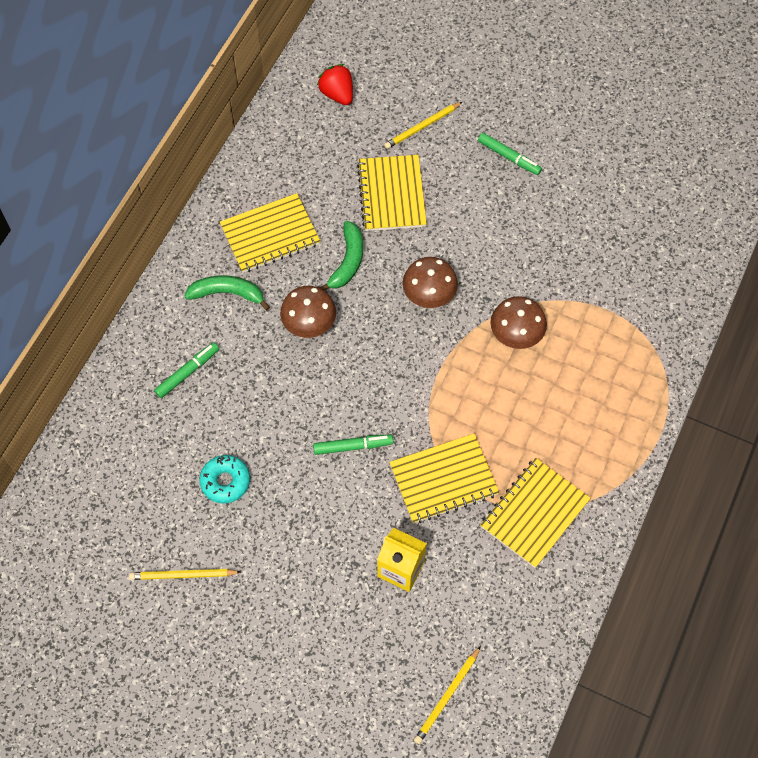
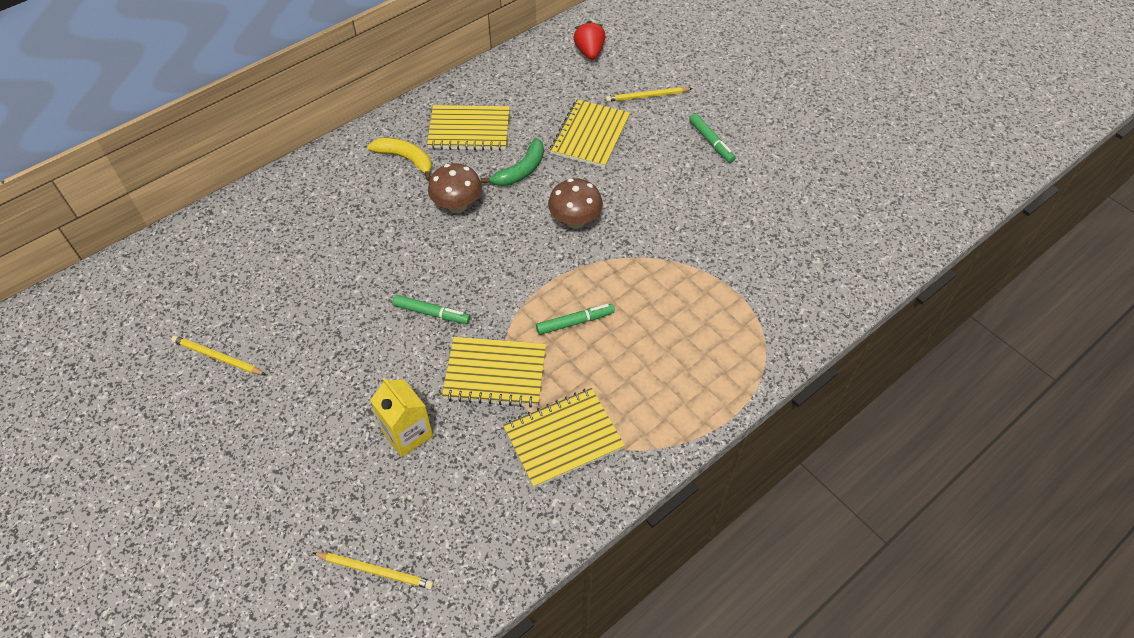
camera: 25 degrees right, 10 degrees down
green marker [154,342,219,398] -> green marker moved to [536,304,615,335]
green banana [185,275,270,310] -> yellow banana [368,138,432,181]
turquoise donut [199,455,250,504] -> none
yellow pencil [414,646,481,744] -> yellow pencil turned 135 degrees counterclockwise [313,552,434,589]
brown mushroom [490,296,547,349] -> none

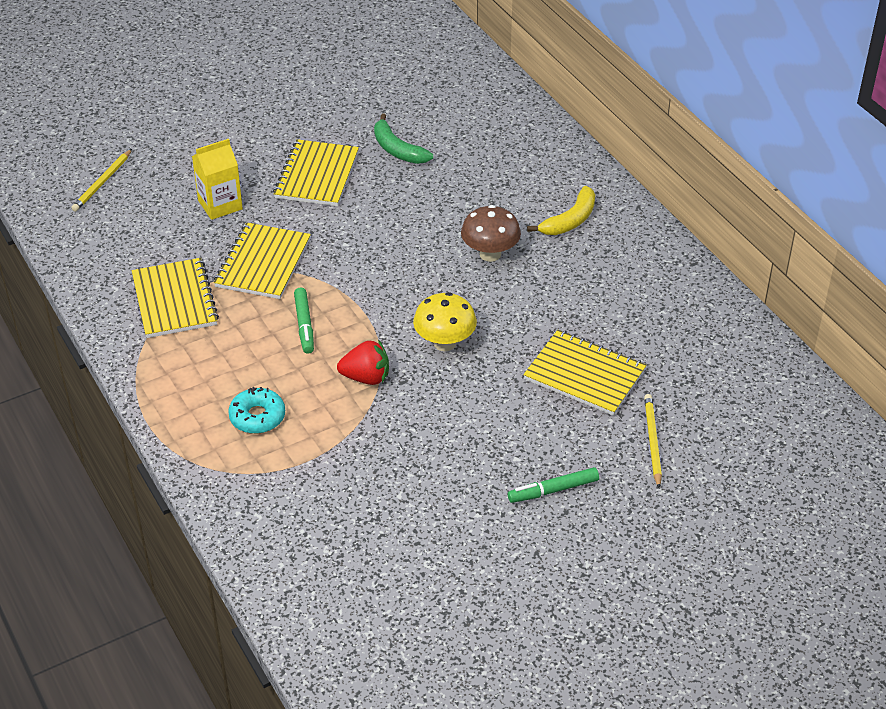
camera: 100 degrees right, 10 degrees down
yellow pencil [171,335,266,375] -> none
green marker [393,295,470,324] -> none
yellow notebook [427,105,509,151] -> yellow notebook moved to [273,139,359,206]
green banana [480,138,544,186] -> green banana moved to [374,113,433,164]
brown mushroom [548,178,603,229] -> yellow mushroom [413,292,477,351]
red strawberry [573,21,605,60] -> red strawberry moved to [337,340,389,385]
none -> turquoise donut [228,387,285,434]

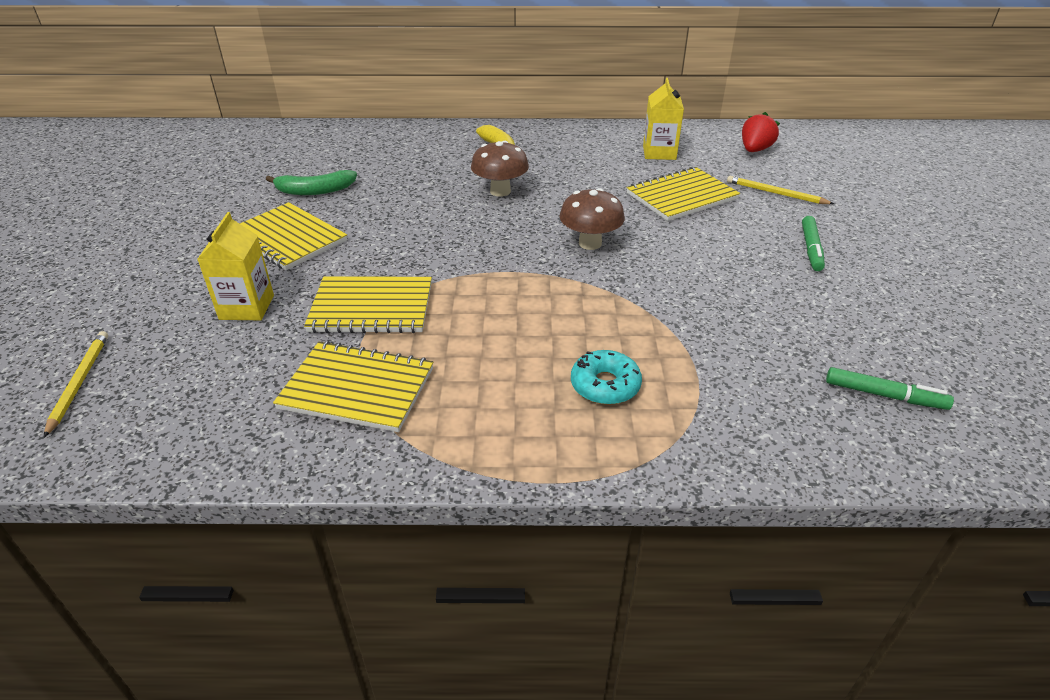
camera: 60 degrees left, 5 degrees down
yellow pencil [71,149,132,212] -> yellow pencil turned 150 degrees counterclockwise [44,331,108,437]
yellow notebook [214,222,311,299] -> yellow notebook turned 45 degrees counterclockwise [304,276,432,333]
green marker [294,288,314,354] -> green marker moved to [826,367,954,410]
red strawberry [337,340,389,385] -> red strawberry moved to [742,112,780,152]
yellow mushroom [413,292,477,351] -> brown mushroom [559,188,625,250]
none -> yellow carton [643,78,684,160]

